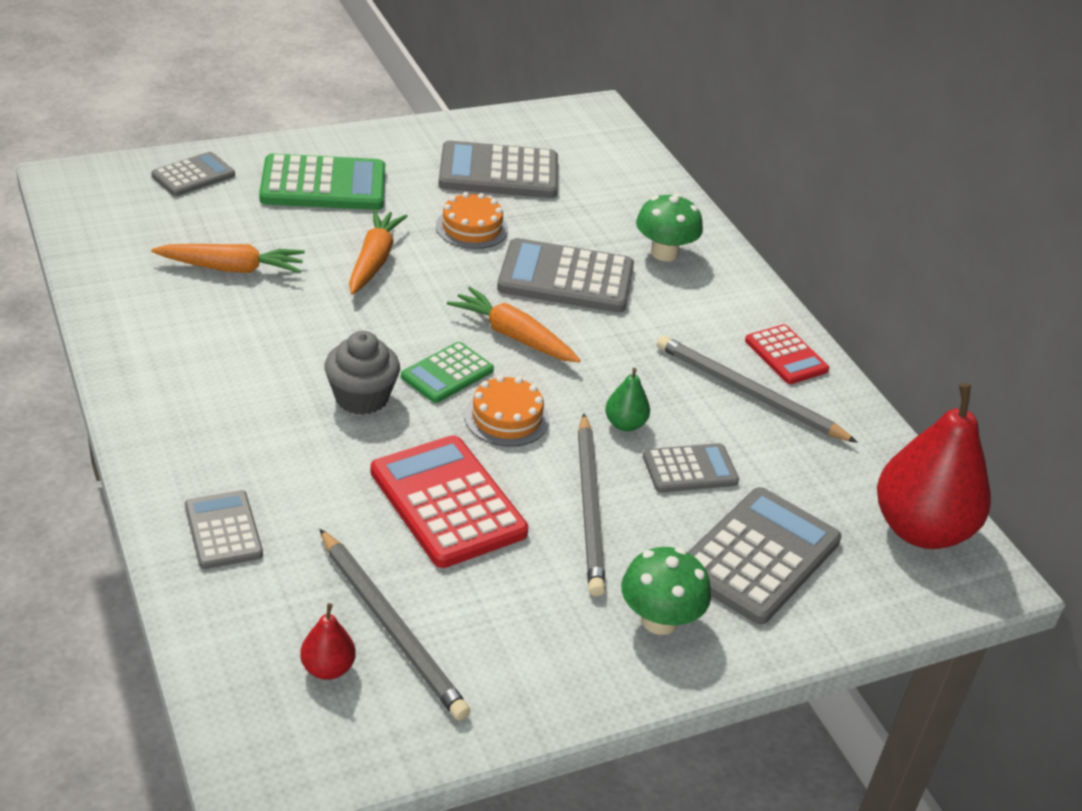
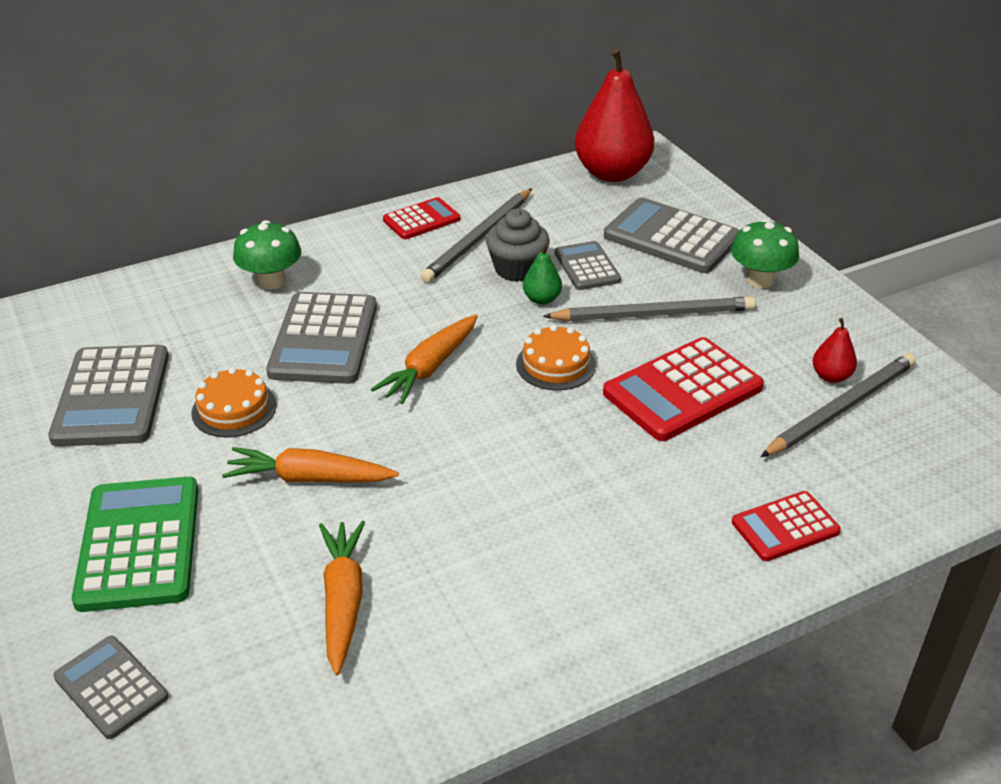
camera: 90 degrees left, 0 degrees up
grey calculator [185,490,263,569] -> red calculator [732,491,841,561]
red pear [300,603,356,680] -> red pear moved to [812,318,857,383]
grey cupcake [324,331,400,415] -> grey cupcake moved to [486,209,550,282]
green calculator [401,342,494,403] -> none

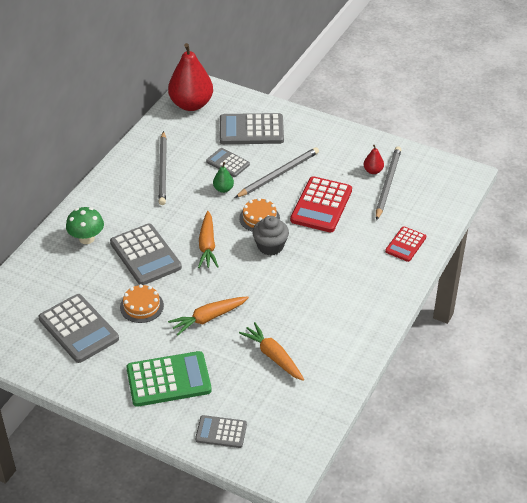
camera: 35 degrees left, 5 degrees up
green calculator [72,477,199,612] -> green calculator turned 120 degrees clockwise [126,351,212,407]
red calculator [383,197,460,239] -> none
grey cupcake [486,209,550,282] -> grey cupcake moved to [252,216,289,255]
green mushroom [731,219,799,288] -> none

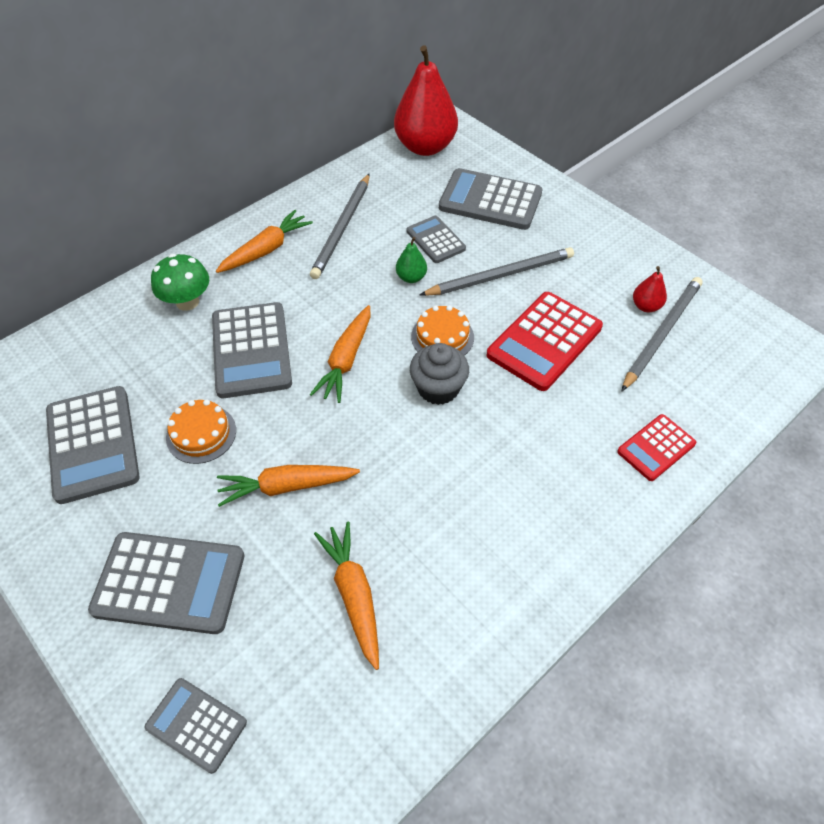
camera: 20 degrees right, 10 degrees up
green calculator [126,351,212,407] -> grey calculator [88,532,244,634]
none -> orange carrot [216,210,313,273]

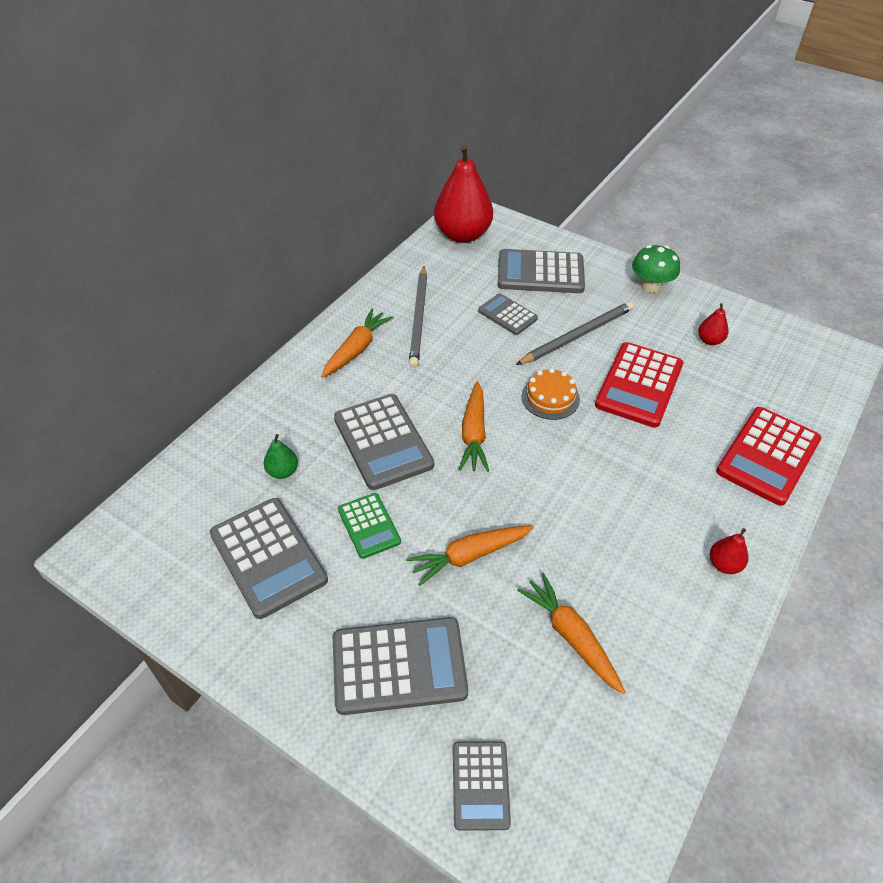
camera: 15 degrees left, 5 degrees down
grey calculator [144,678,247,774] -> grey calculator turned 105 degrees counterclockwise [453,741,511,831]
green mushroom [151,254,209,311] -> green mushroom moved to [632,245,680,293]
orange cake [166,399,236,464] -> green calculator [338,493,401,559]
green pear [396,237,427,283] -> green pear moved to [264,434,298,479]
grey cupcake [410,343,469,405] -> none
red calculator [617,414,696,481] -> red calculator [716,407,821,506], size x1.72
grey pencil [621,277,703,392] -> none
none -> red pear [710,528,748,574]

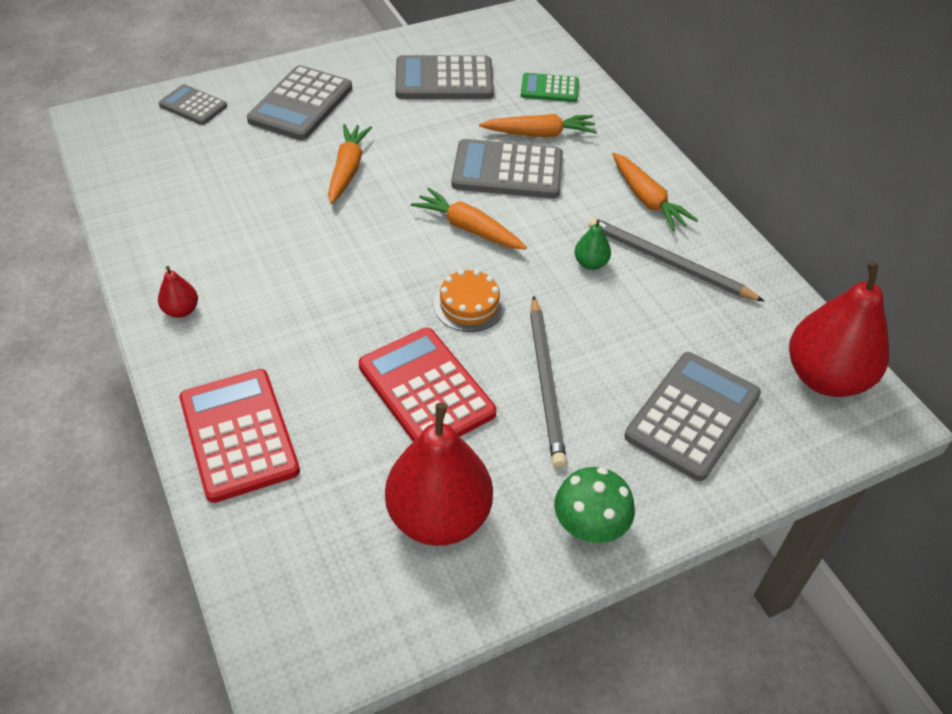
camera: 120 degrees right, 0 degrees up
green pear [264,434,298,479] -> green pear moved to [574,219,611,270]
green calculator [338,493,401,559] -> green calculator moved to [521,73,579,102]
grey calculator [478,293,538,335] -> none
orange carrot [517,573,625,694] -> orange carrot moved to [479,114,597,137]
red pear [698,303,728,345] -> red pear [385,403,493,546], size x2.32

